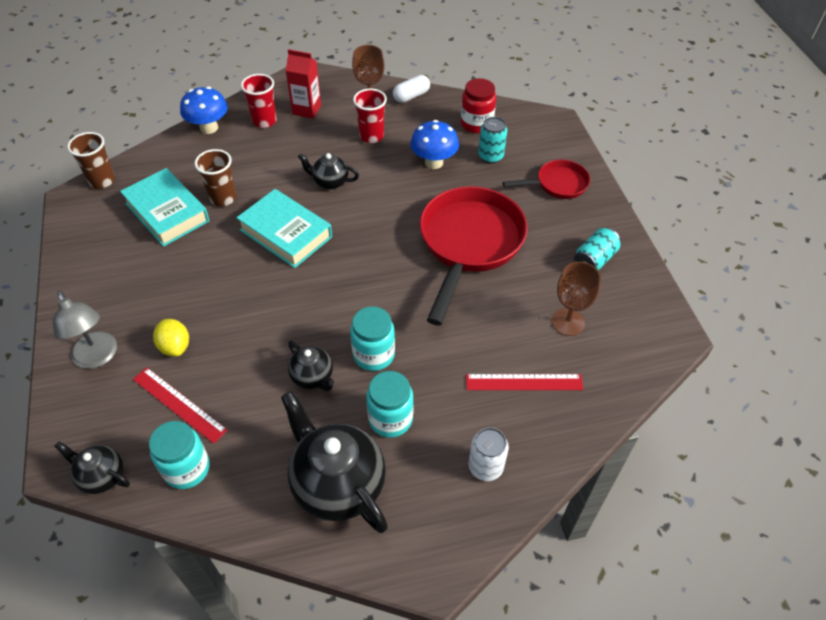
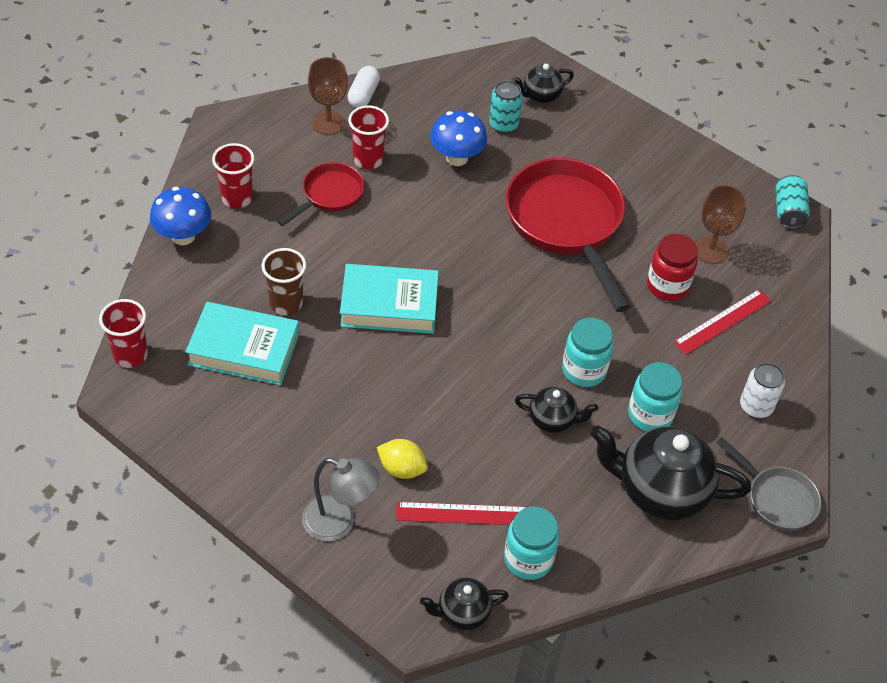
camera: 40 degrees left, 0 degrees up
brown cup [67,132,115,189] -> red cup [99,299,148,368]
red carton [285,49,321,119] -> none
black teapot [298,153,359,189] -> black teapot moved to [512,64,574,103]
red jar [461,78,496,133] -> red jar moved to [647,234,698,301]
red pan [503,160,590,199] -> red pan moved to [277,163,364,226]
turquoise can [574,228,620,270] -> turquoise can moved to [775,175,810,229]
none -> grey pan [716,437,821,531]

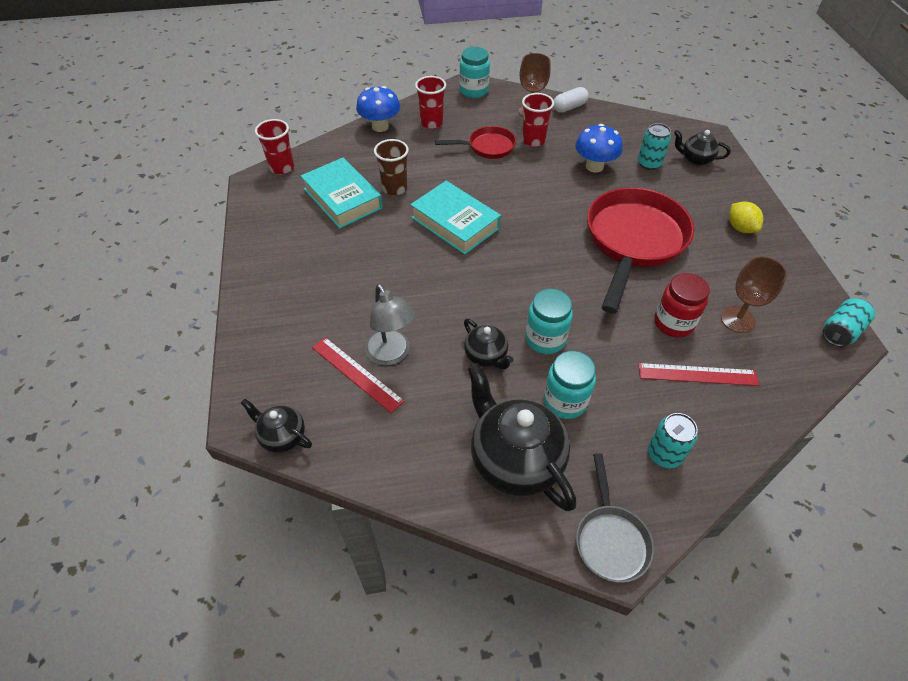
camera: 45 degrees right, 0 degrees up
grey lamp [302,458,380,541] -> grey lamp moved to [365,284,415,366]
yellow lemon [377,439,428,479] -> yellow lemon moved to [729,202,763,233]
turquoise jar [504,506,559,580] -> turquoise jar moved to [459,47,490,98]
white can [740,362,785,418] -> turquoise can [648,413,698,468]

